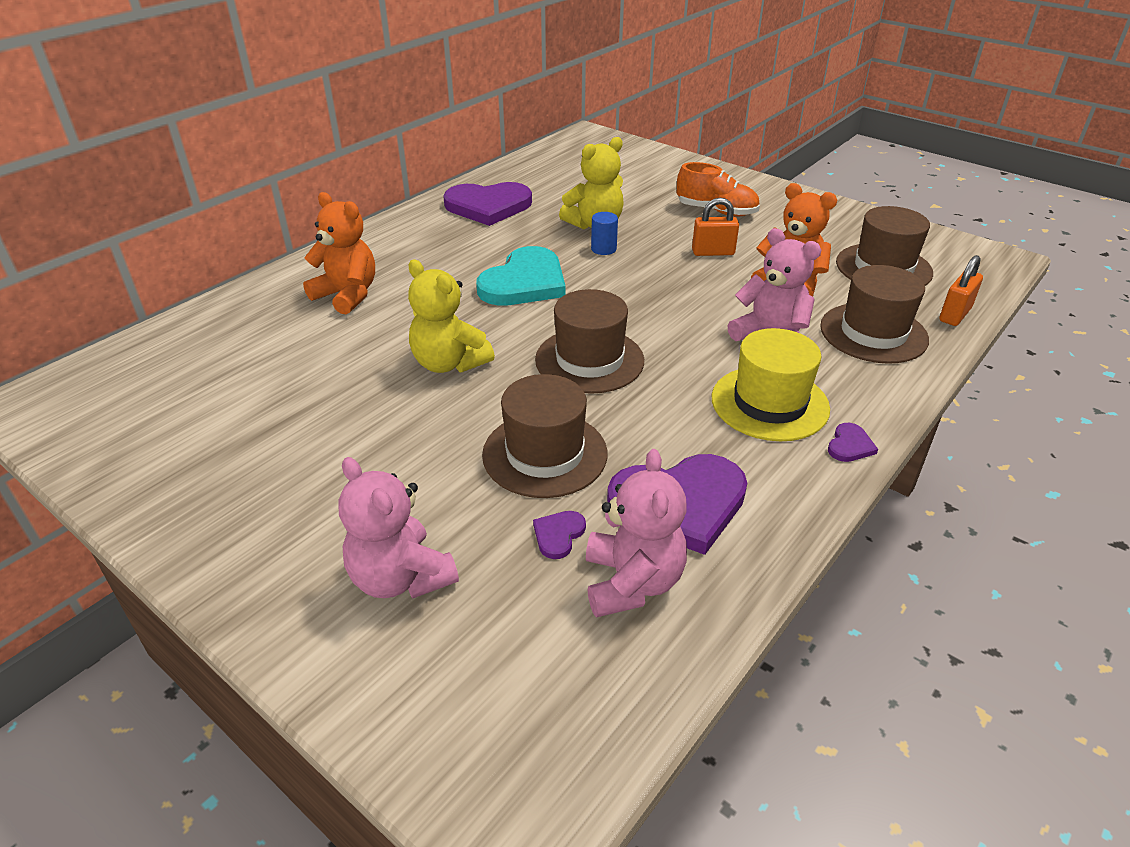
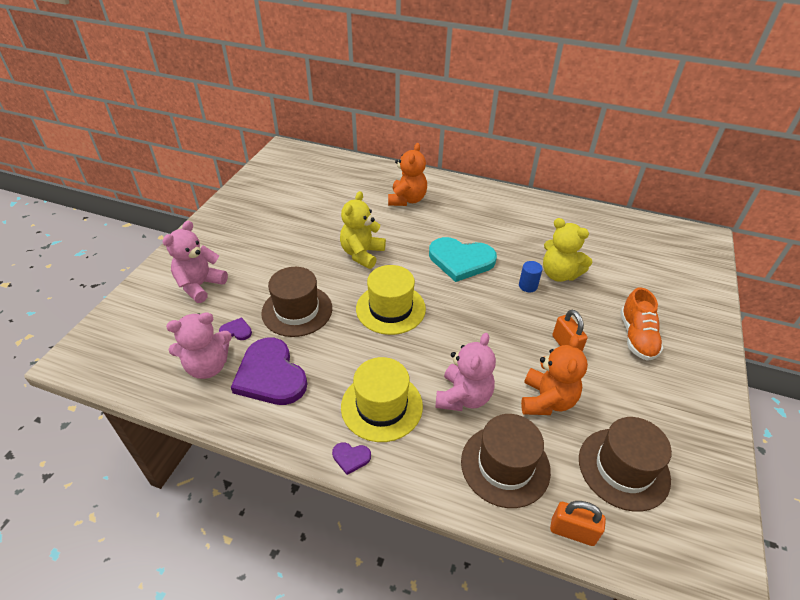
camera: 70 degrees right, 5 degrees up
purple heart [443,182,532,226] -> none
brown hat [535,289,644,394] -> yellow hat [356,265,426,335]

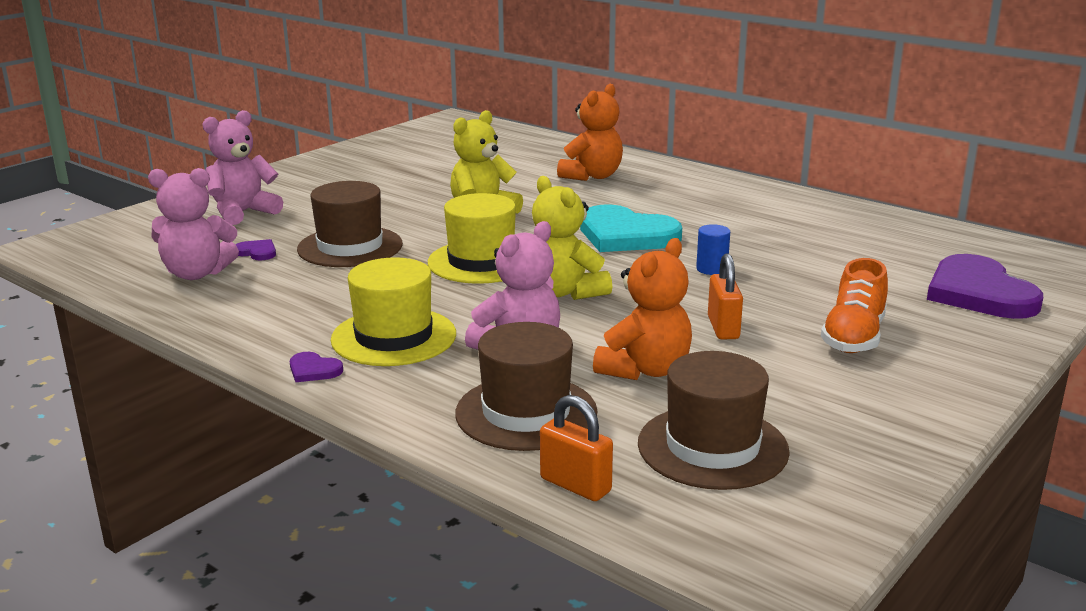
camera: 20 degrees right, 20 degrees down
purple heart [231,338,307,405] -> purple heart moved to [927,254,1043,319]
yellow teddy bear [543,218,592,282] -> yellow teddy bear moved to [532,176,612,300]

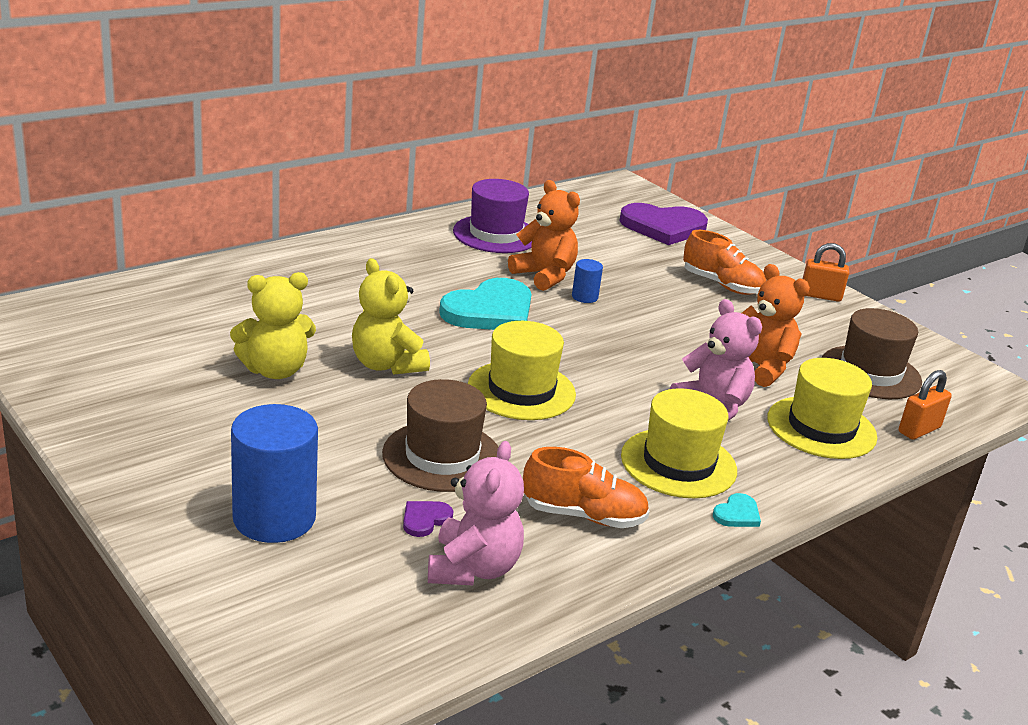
camera: 80 degrees left, 5 degrees up
pink teddy bear [202,110,283,225] -> blue cylinder [231,404,318,543]
purple heart [290,352,343,382] -> turquoise heart [713,493,761,527]
brown hat [455,322,598,451] -> yellow hat [767,358,877,459]
yellow teddy bear [532,176,612,300] -> yellow teddy bear moved to [230,272,316,379]
orange teddy bear [557,84,623,181] -> orange teddy bear moved to [508,180,580,291]
orange padlock [708,253,743,339] -> orange padlock moved to [803,243,849,302]
none -> purple hat [453,179,532,253]
none -> orange shoe [523,447,650,528]

